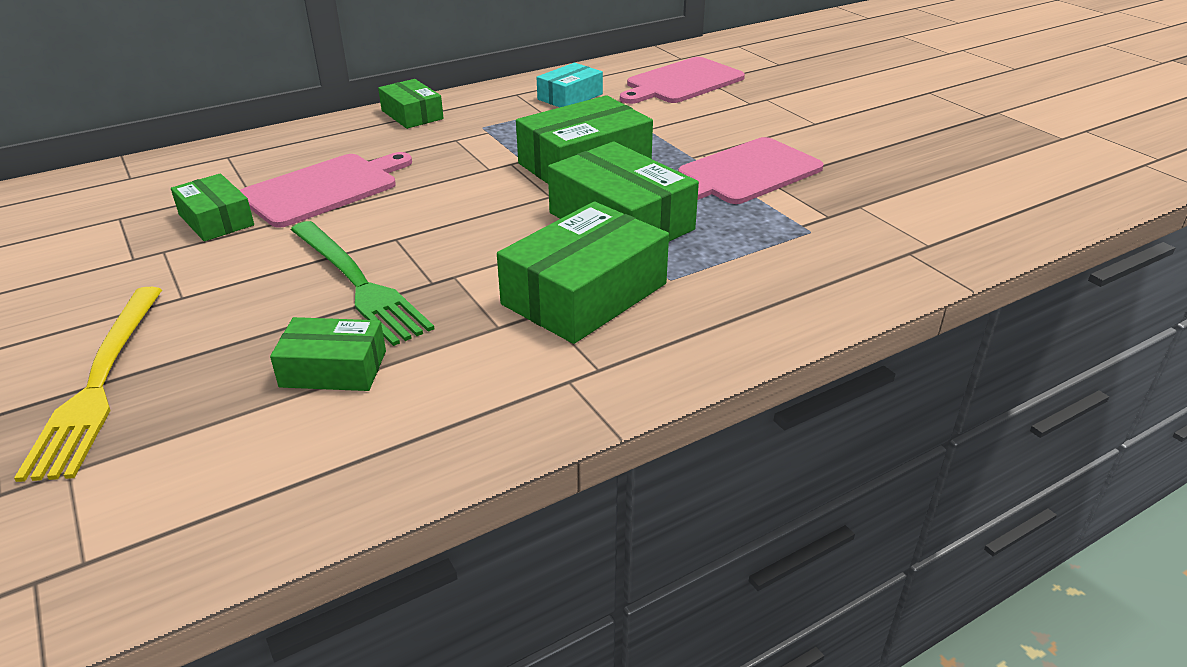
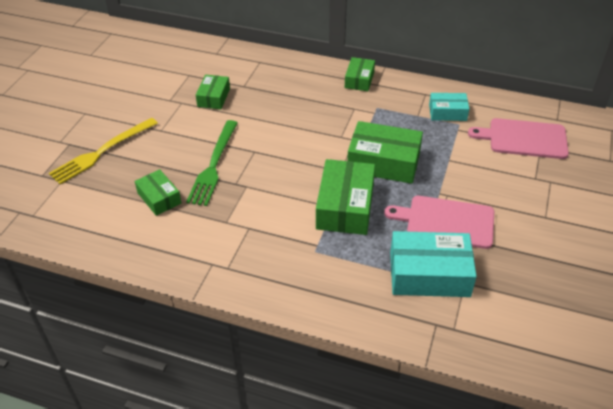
camera: 50 degrees right, 10 degrees up
pink cutting board [240,152,412,228] -> none
green box [497,202,669,344] -> none
none -> turquoise box [390,231,477,297]

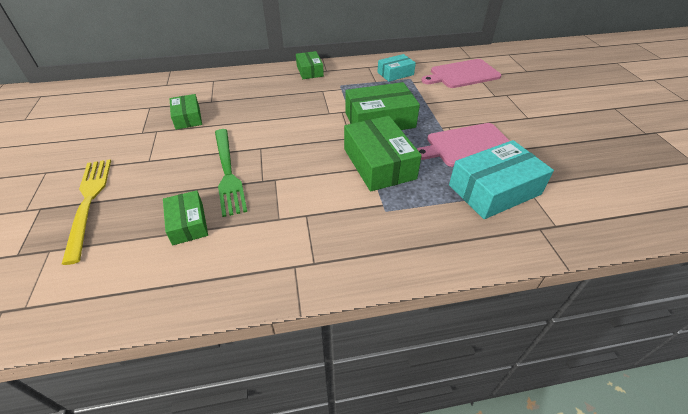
camera: 30 degrees left, 0 degrees up
yellow fork [49,118,158,184] -> yellow fork turned 150 degrees clockwise [62,159,111,265]
green box [135,169,181,216] -> green box turned 45 degrees clockwise [163,190,208,245]

